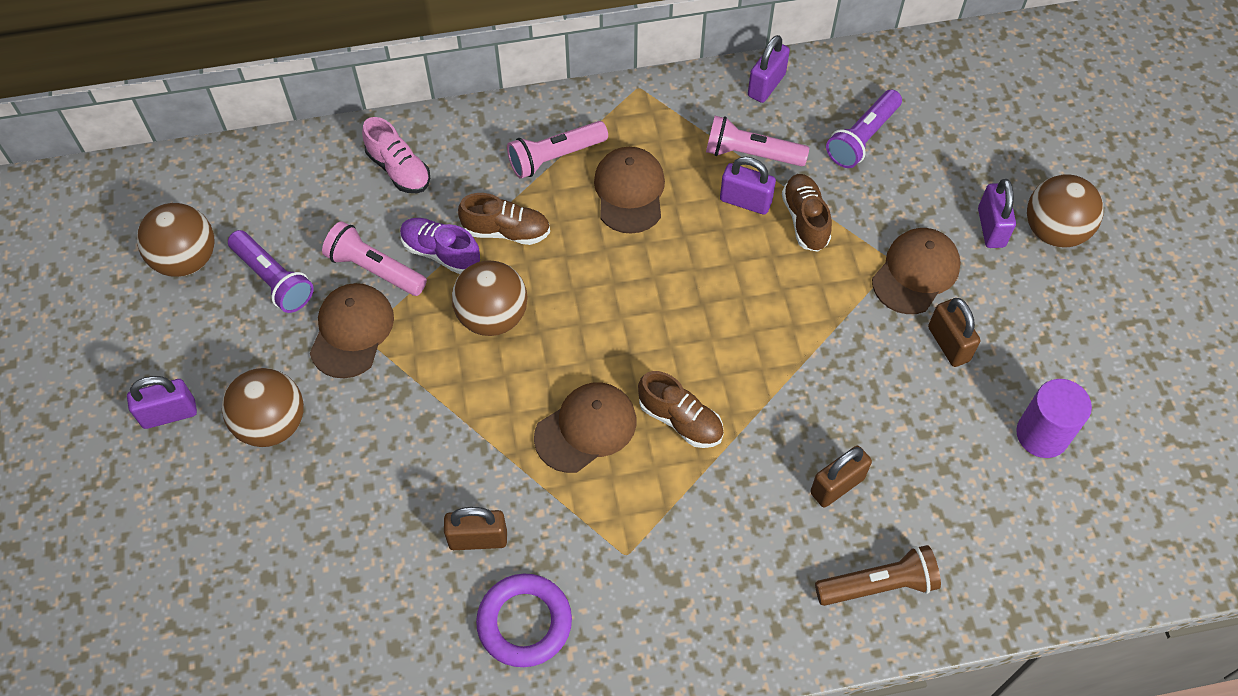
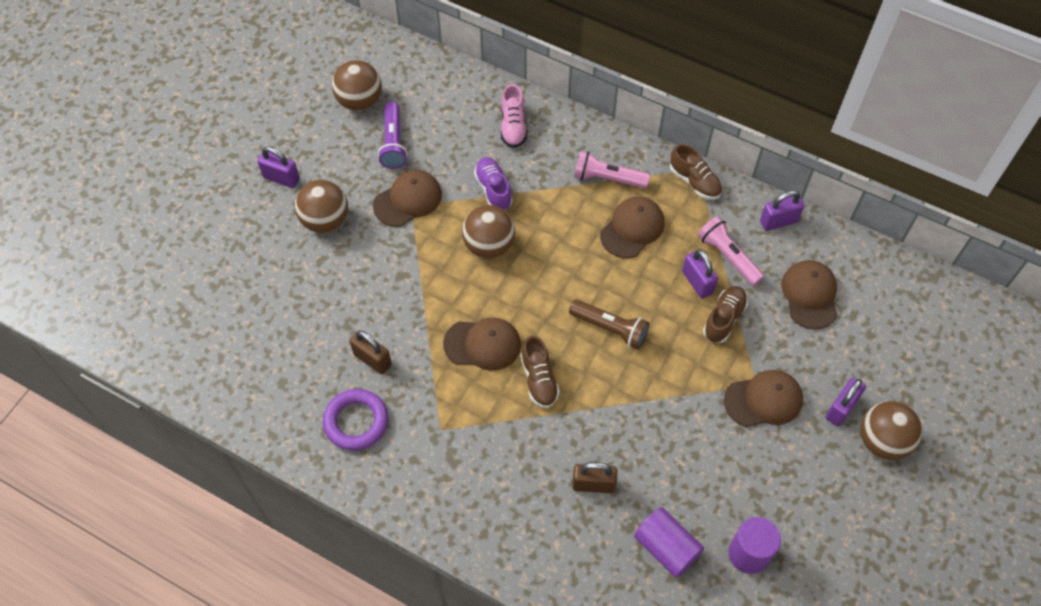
camera: 40 degrees right, 0 degrees up
pink flashlight [322,221,427,296] -> none
brown shoe [458,193,550,245] -> brown shoe moved to [670,144,722,200]
brown flashlight [815,545,941,606] -> brown flashlight moved to [569,299,649,349]
purple flashlight [826,90,902,168] -> brown cap [782,260,837,330]
brown padlock [928,298,980,367] -> none
none -> purple cylinder [634,507,704,578]

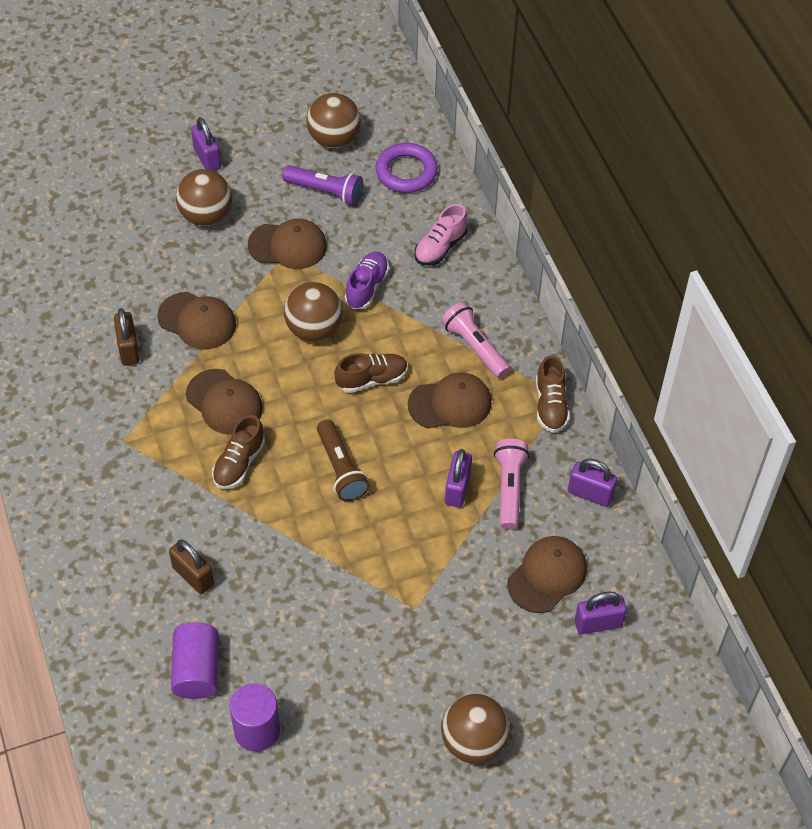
camera: 40 degrees right, 5 degrees down
purple ring [323,389,388,451] -> purple ring moved to [375,143,438,193]
purple flashlight [378,102,407,169] -> purple flashlight turned 105 degrees counterclockwise [282,165,363,205]
brown shoe [703,286,748,343] -> brown shoe moved to [334,353,408,393]
brown cap [724,370,803,427] -> brown cap moved to [157,292,236,350]
purple padlock [826,377,866,426] -> purple padlock moved to [575,592,627,634]

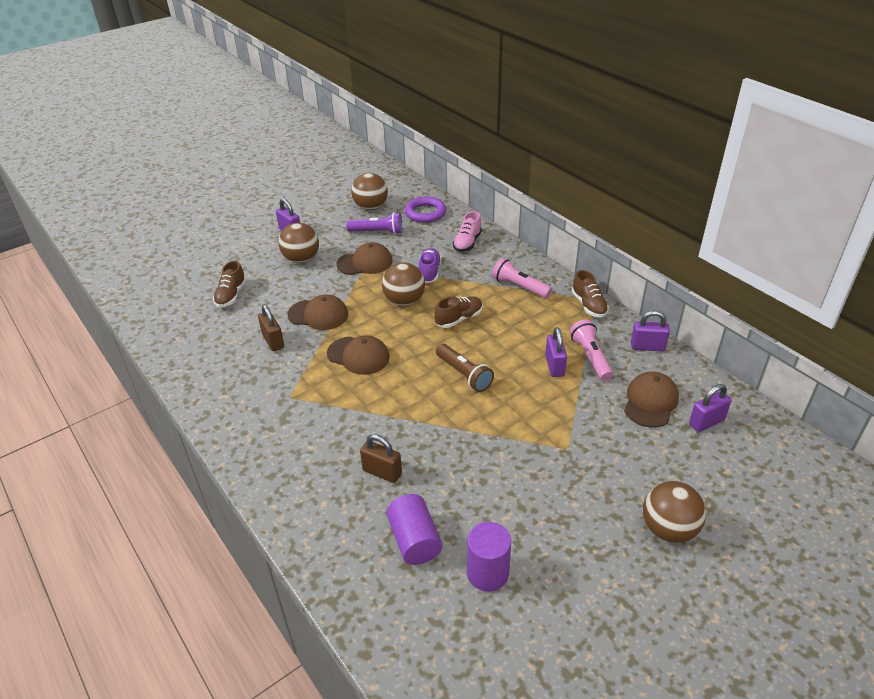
camera: 15 degrees left, 15 degrees down
brown shoe [212,415,265,489] -> brown shoe moved to [213,261,246,308]
brown cap [408,372,492,428] -> none

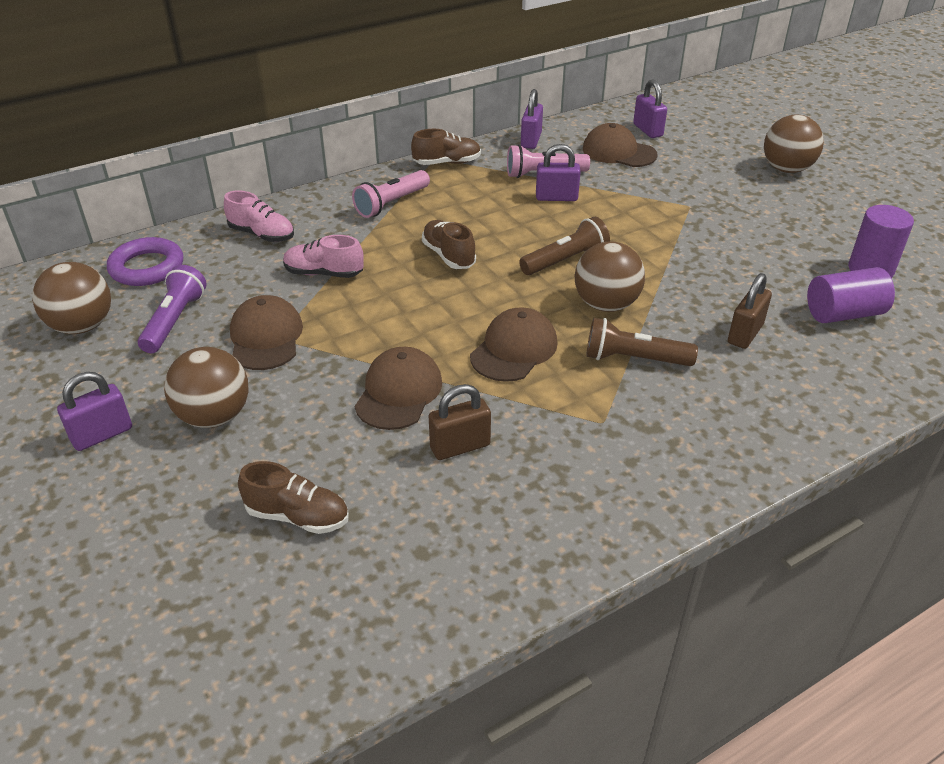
camera: 85 degrees left, 0 degrees up
brown ball [382,262,425,306] -> brown ball moved to [575,242,645,312]
purple shoe [419,248,441,283] -> pink shoe [283,235,364,278]
none -> brown flashlight [586,318,698,366]

